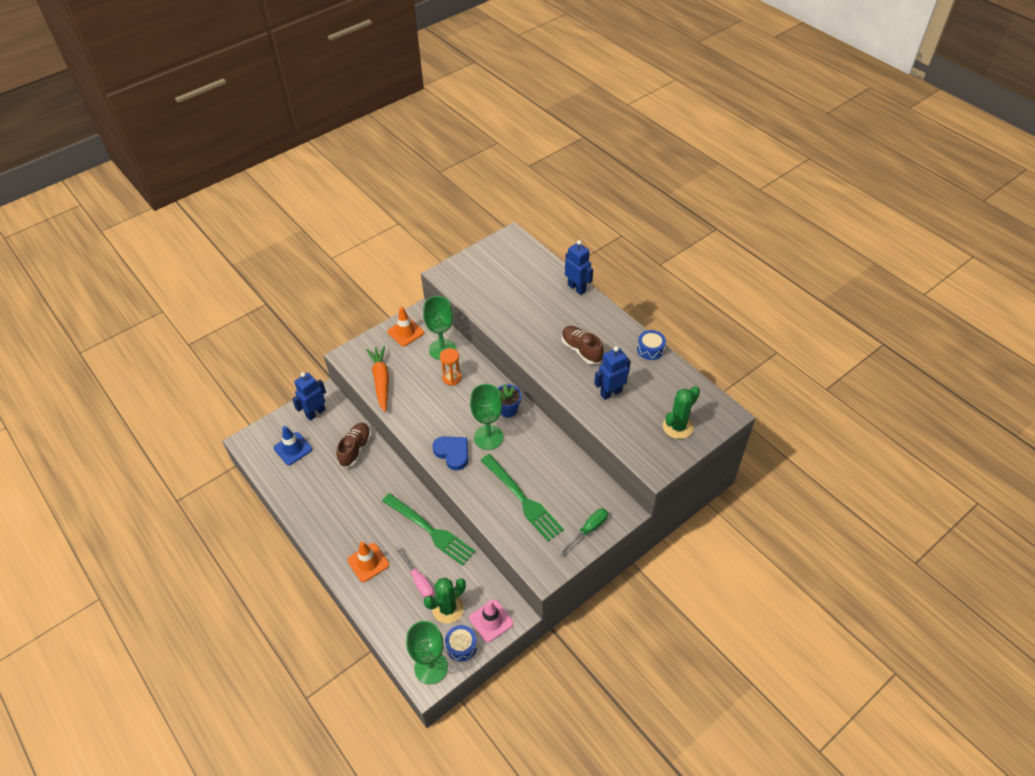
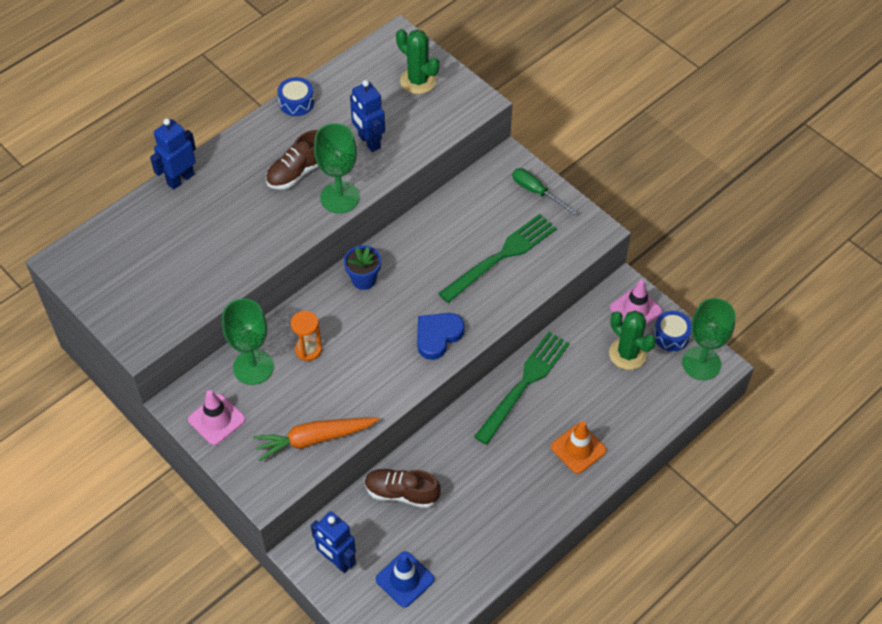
camera: 95 degrees left, 5 degrees up
orange traffic cone [387,307,424,346] -> pink traffic cone [188,390,246,445]
pink screwdriver [396,546,434,598] -> none
green goblet [470,384,503,450] -> green goblet moved to [314,123,360,213]

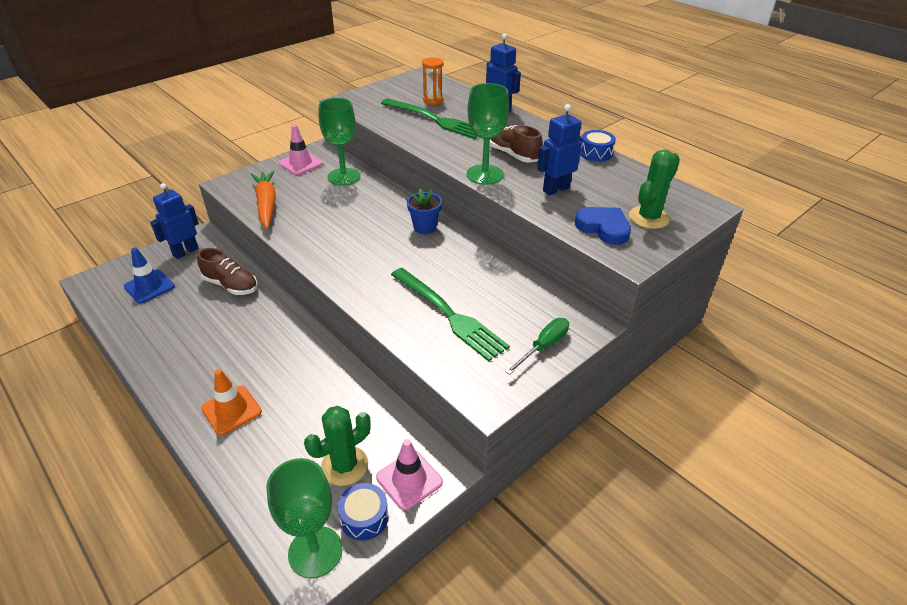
camera: 90 degrees right, 15 degrees down
orange hourglass [291,311,322,361] -> orange hourglass moved to [422,57,444,105]
brown shoe [365,469,441,508] -> brown shoe turned 105 degrees clockwise [197,248,258,295]
blue heart [417,313,465,360] -> blue heart moved to [575,207,631,245]
green fork [474,332,570,445] -> green fork moved to [381,98,479,139]

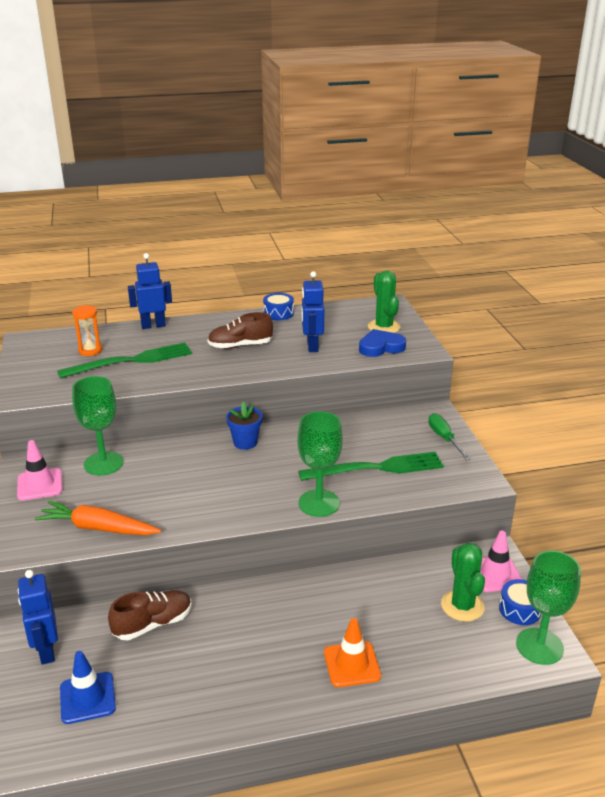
camera: 60 degrees left, 10 degrees down
green goblet [467,83,509,185] -> green goblet moved to [297,411,343,517]

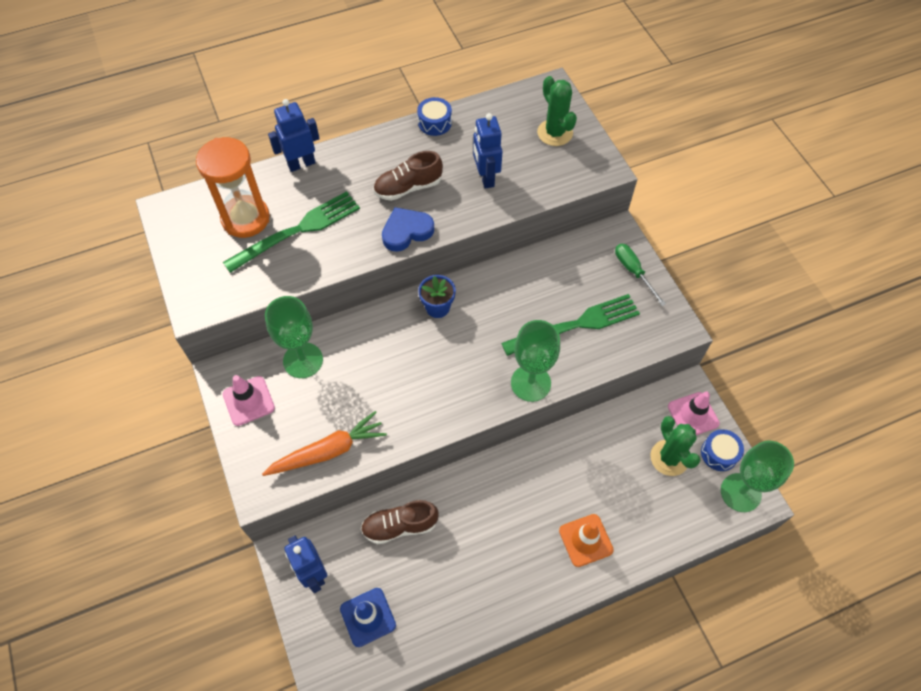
camera: 10 degrees left, 30 degrees up
orange carrot [35,501,162,535] -> orange carrot turned 150 degrees clockwise [262,411,387,476]
orange hourglass [72,305,102,356] -> orange hourglass [196,137,270,238], size x1.85
brown shoe [108,590,192,640] -> brown shoe turned 150 degrees counterclockwise [361,500,439,544]
blue heart [359,329,406,357] -> blue heart moved to [382,207,434,252]

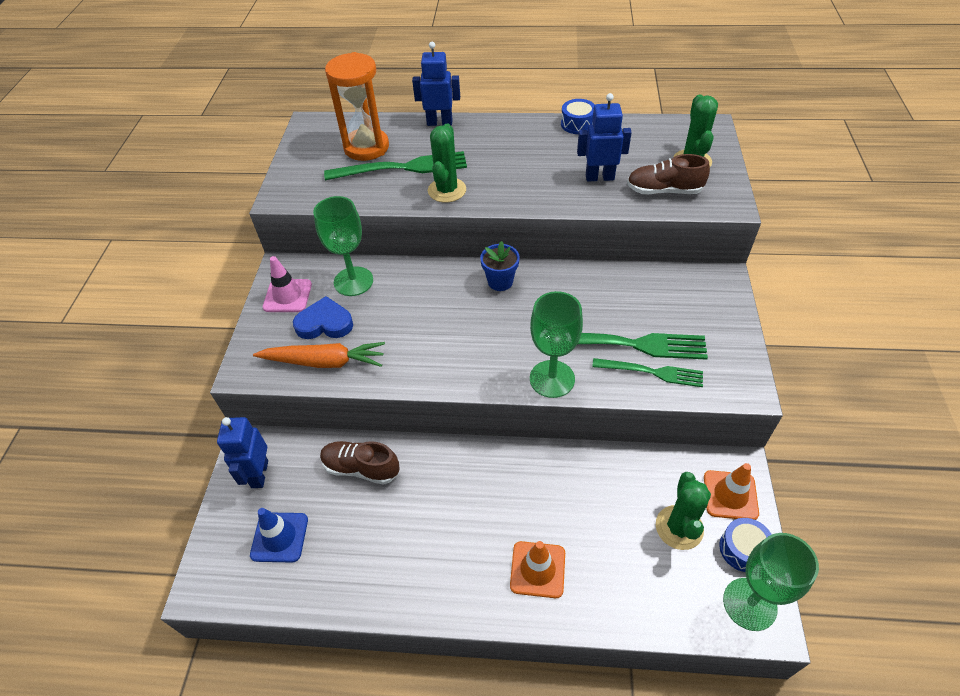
camera: 30 degrees right, 10 degrees down
brown shoe [373,151,443,201] -> brown shoe moved to [627,154,710,194]
blue heart [382,207,434,252] -> blue heart moved to [293,296,353,339]
blue robot [473,113,503,189] -> blue robot turned 75 degrees clockwise [577,93,632,182]
green screwdriver [615,244,666,306] -> none
pink traffic cone [668,392,720,435] -> orange traffic cone [704,463,759,520]
none -> green cactus [428,124,466,203]
none -> green fork [592,358,703,387]

